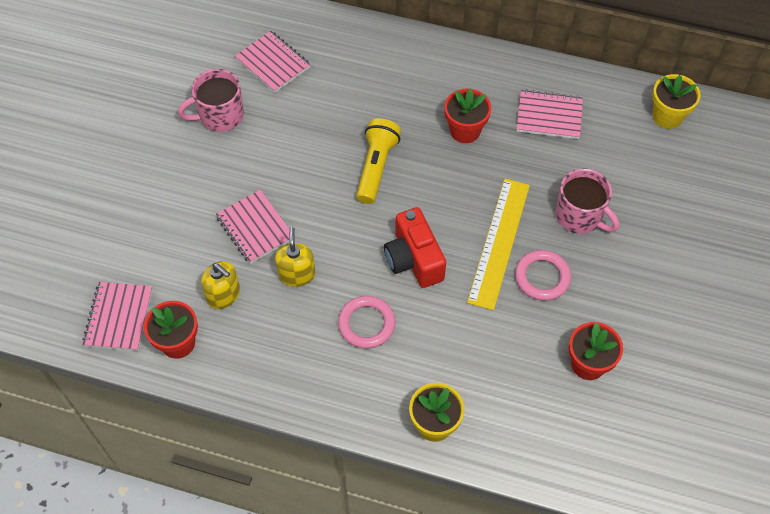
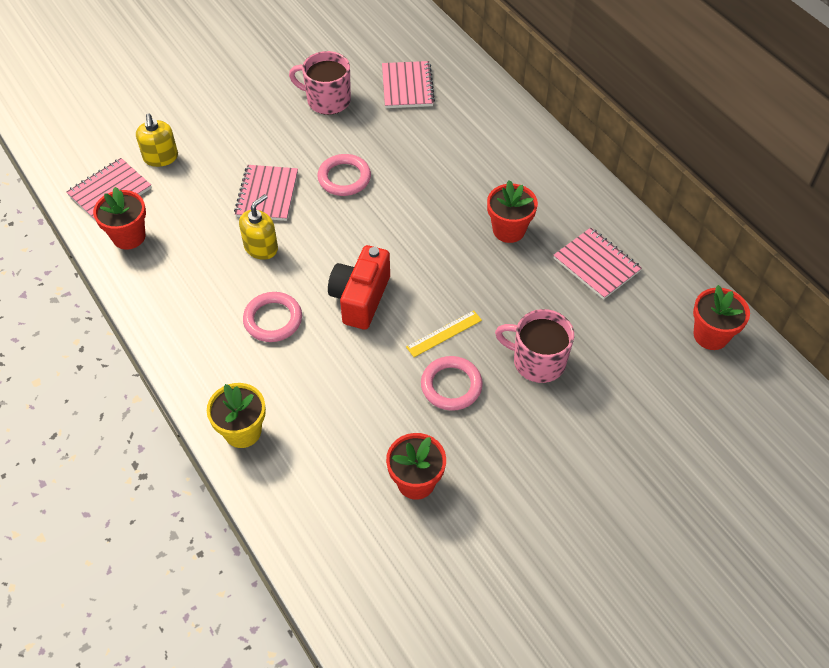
camera: 40 degrees right, 5 degrees down
yellow soap dispenser [201,261,240,309] -> yellow soap dispenser moved to [136,113,178,167]
yellow flashlight [356,118,401,204] -> none
yellow ruler [467,179,530,310] -> yellow ruler [406,310,482,357], size x0.50
pink mug [555,169,619,234] -> pink mug turned 120 degrees clockwise [495,309,574,383]
yellow flower pot [652,74,701,129] -> red flower pot [693,285,750,350]
none -> pink ring [317,154,371,196]

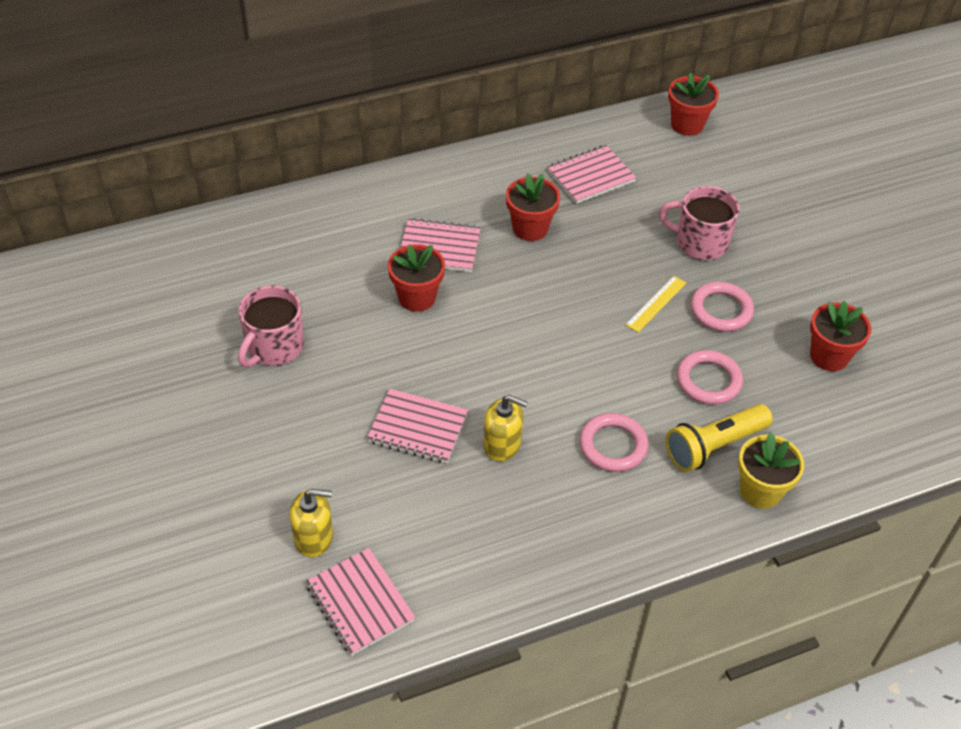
camera: 80 degrees left, 5 degrees down
red flower pot [93,187,146,249] -> red flower pot moved to [388,244,445,312]
yellow soap dispenser [239,194,278,260] -> yellow soap dispenser turned 150 degrees clockwise [483,395,528,461]
pink ring [317,154,371,196] -> pink ring moved to [677,350,743,405]
red camera [328,245,390,330] -> none
pink notebook [382,61,435,108] -> pink notebook moved to [400,218,481,272]
yellow ruler [406,310,482,357] -> yellow ruler turned 60 degrees clockwise [625,276,686,332]
pink mug [495,309,574,383] -> pink mug turned 75 degrees clockwise [658,186,740,260]
none -> yellow flashlight [666,404,773,472]

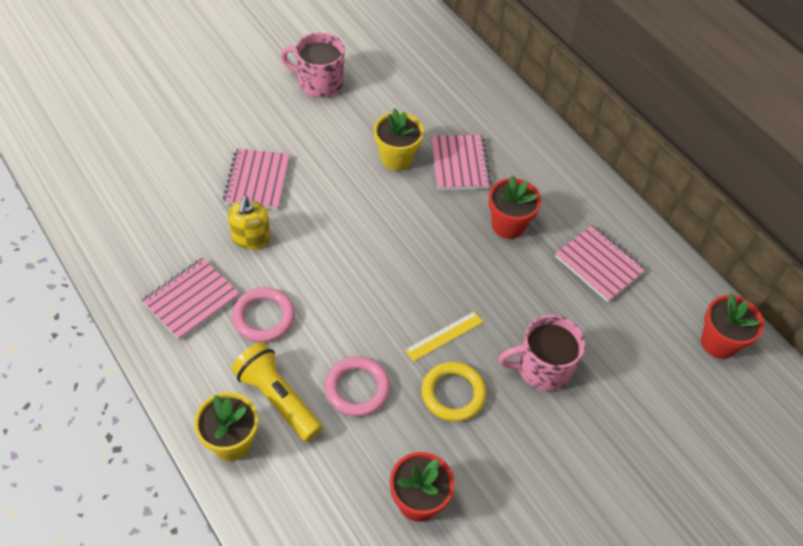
camera: 75 degrees right, 5 degrees up
yellow soap dispenser [290,489,333,557] -> none
pink notebook [306,548,416,656] -> pink notebook moved to [141,258,240,340]
red flower pot [388,244,445,312] -> yellow flower pot [374,108,424,171]
yellow ruler [625,276,686,332] -> yellow ruler turned 60 degrees counterclockwise [405,311,483,362]
pink mug [658,186,740,260] -> pink mug turned 105 degrees counterclockwise [498,315,586,391]
pink ring [691,282,754,332] -> yellow ring [421,362,486,422]

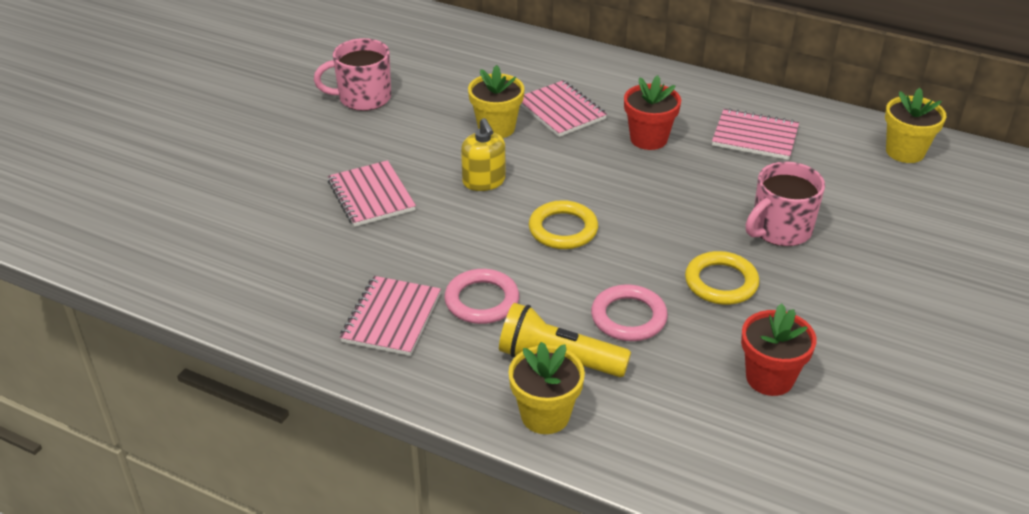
camera: 25 degrees left, 15 degrees down
yellow soap dispenser [228,196,271,250] -> yellow soap dispenser moved to [461,118,506,191]
yellow ruler [405,311,483,362] -> none
red flower pot [701,293,764,359] -> yellow flower pot [885,88,946,163]
none -> yellow ring [529,200,598,249]

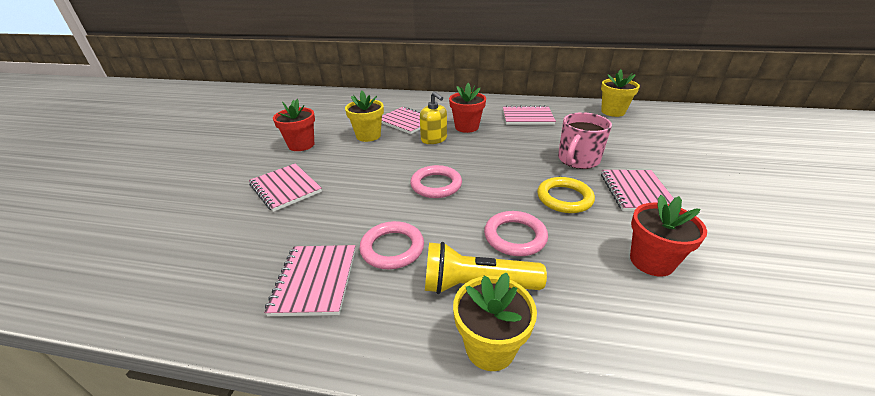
camera: 15 degrees left, 5 degrees down
pink mug [314,38,391,111] -> none
yellow soap dispenser [461,118,506,191] -> yellow soap dispenser moved to [420,92,447,144]
yellow ring [529,200,598,249] -> pink ring [410,165,462,198]
none -> red flower pot [273,99,315,151]
none -> pink notebook [601,170,674,211]

